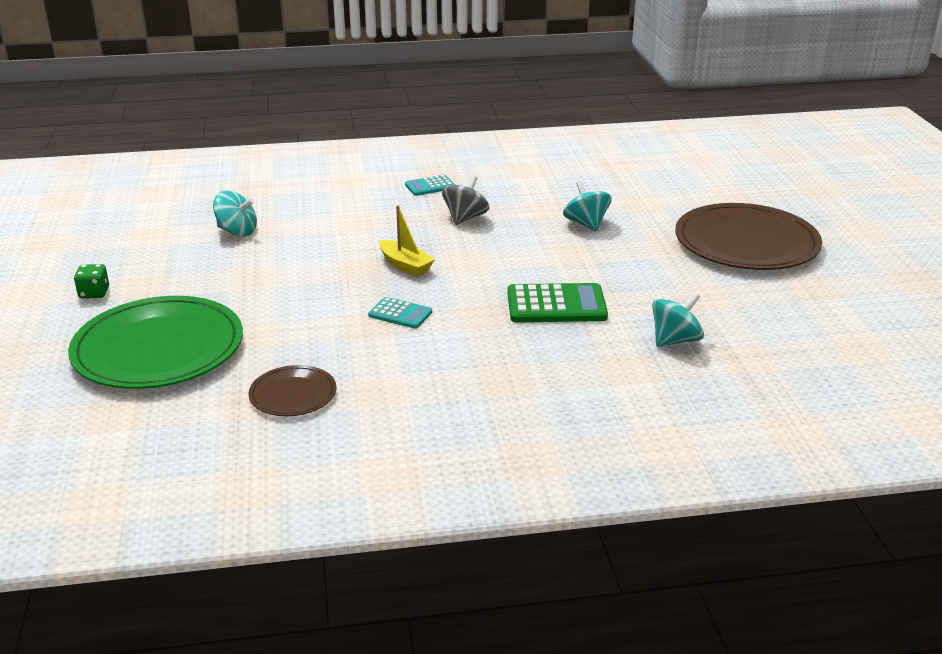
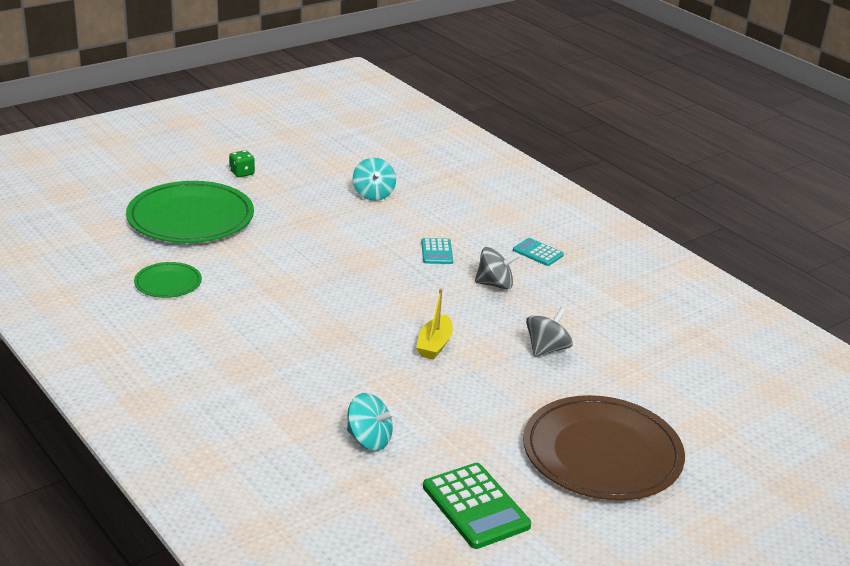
camera: 60 degrees right, 0 degrees up
brown plate [248,365,337,416] -> green plate [134,262,202,298]
turquoise calculator [368,297,432,329] -> turquoise calculator moved to [421,238,453,264]
yellow boat [379,205,434,277] -> yellow boat moved to [416,289,453,360]
green calculator [508,283,608,322] -> green calculator moved to [423,463,531,549]
turquoise spinning top [563,181,612,232] -> grey spinning top [526,307,573,357]

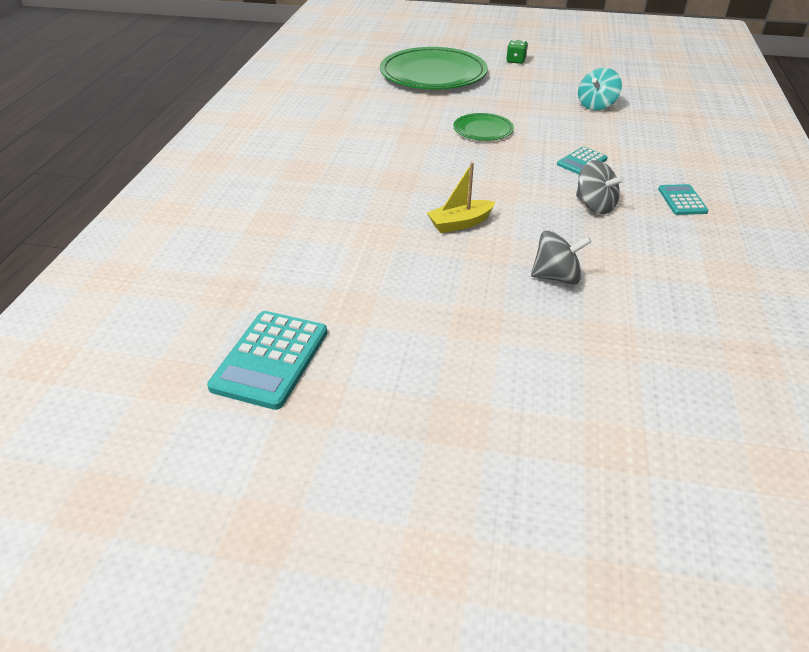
camera: 50 degrees right, 10 degrees up
green plate [134,262,202,298] -> green plate moved to [453,113,514,141]
turquoise spinning top [347,393,395,451] -> none
green calculator [423,463,531,549] -> turquoise calculator [207,311,327,410]
brown plate [523,395,685,501] -> none

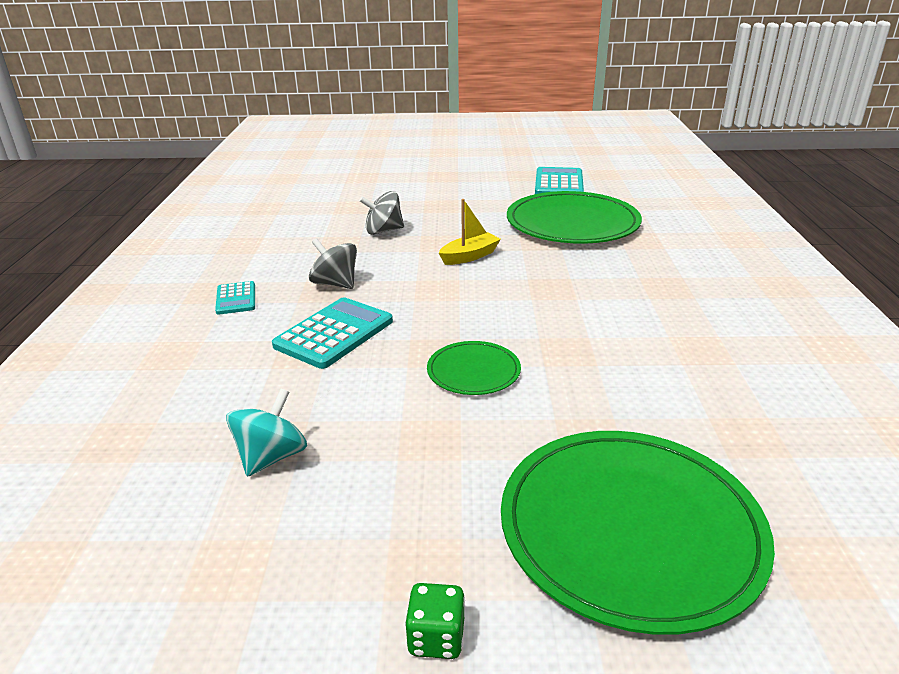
camera: 170 degrees right, 10 degrees down
turquoise calculator [557,147,608,174] -> turquoise calculator [272,297,393,369], size x1.74
none -> green plate [507,191,642,244]

